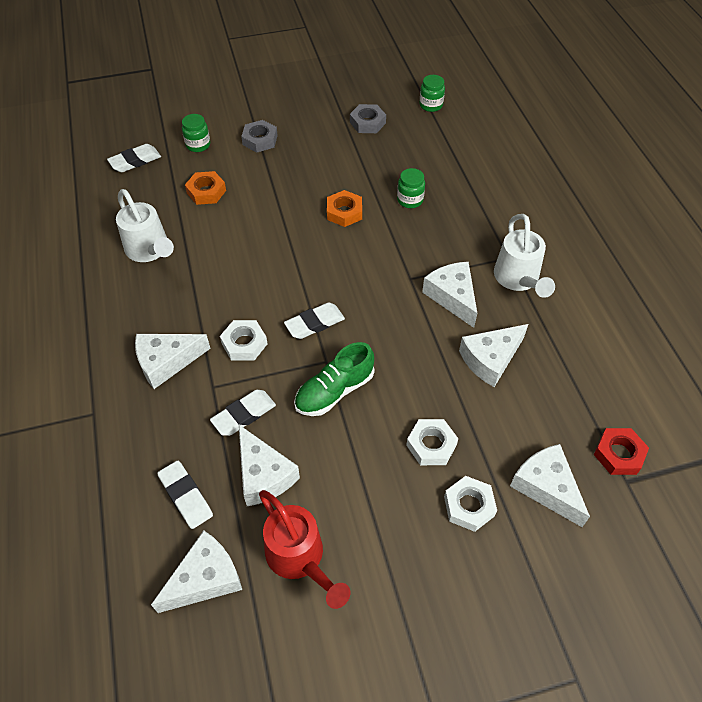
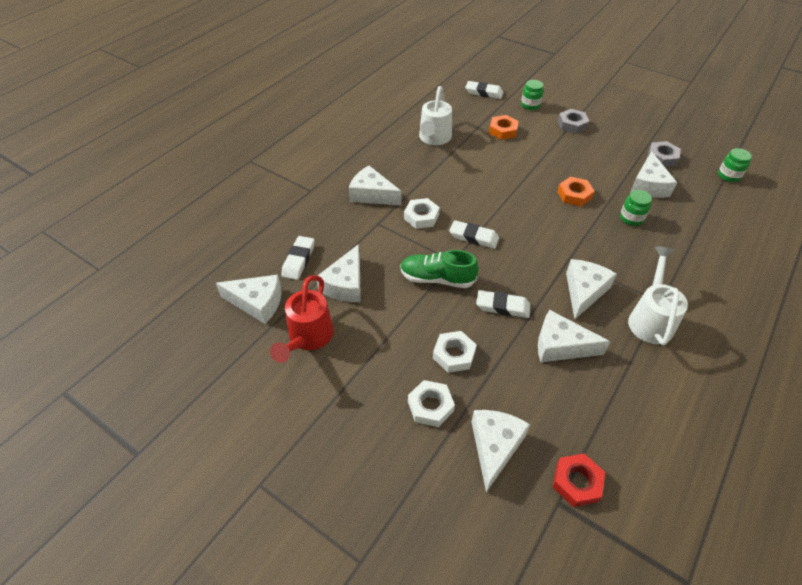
camera: 50 degrees right, 5 degrees down
white eraser [210,390,276,436] -> white eraser moved to [476,290,530,318]
white watering can [494,214,555,298] -> white watering can turned 150 degrees clockwise [628,247,688,346]
none -> white cheese [630,151,677,198]

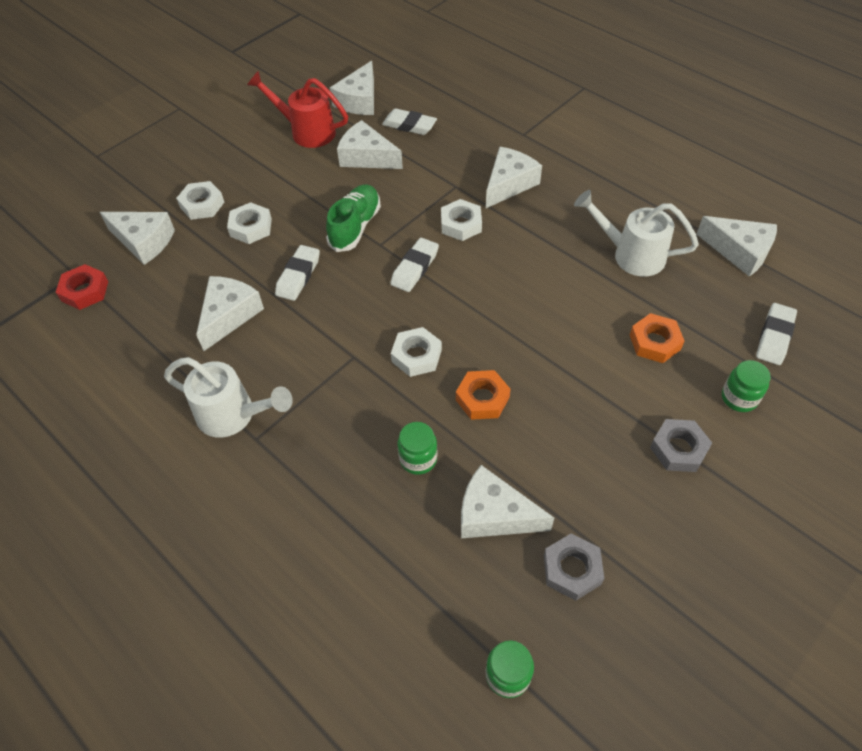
camera: 100 degrees right, 5 degrees up
white cheese [566,259,617,320] -> white cheese moved to [697,216,777,276]
none -> white nut [391,327,442,377]

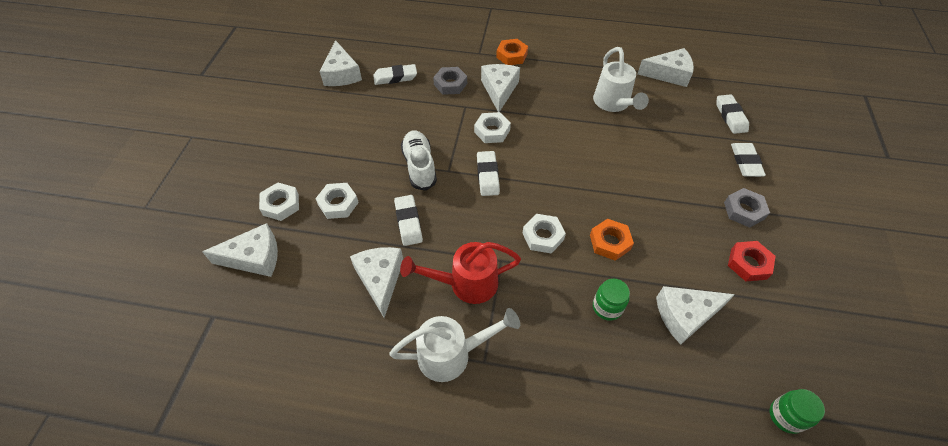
camera: 35 degrees left, 0 degrees up
red nut [56,264,108,310] -> red nut moved to [728,241,776,282]
red watering can [247,71,348,148] -> red watering can moved to [400,242,521,304]
green shoe [326,184,381,252] -> white shoe [401,130,437,191]
white cheese [337,120,403,169] -> none
grey nut [544,534,604,601] -> grey nut moved to [433,67,467,95]
white watering can [574,190,699,277] -> white watering can turned 90 degrees counterclockwise [593,47,649,112]
orange nut [630,313,684,363] -> orange nut moved to [496,39,528,65]
green jar [722,360,771,412] -> white eraser [731,143,766,177]

